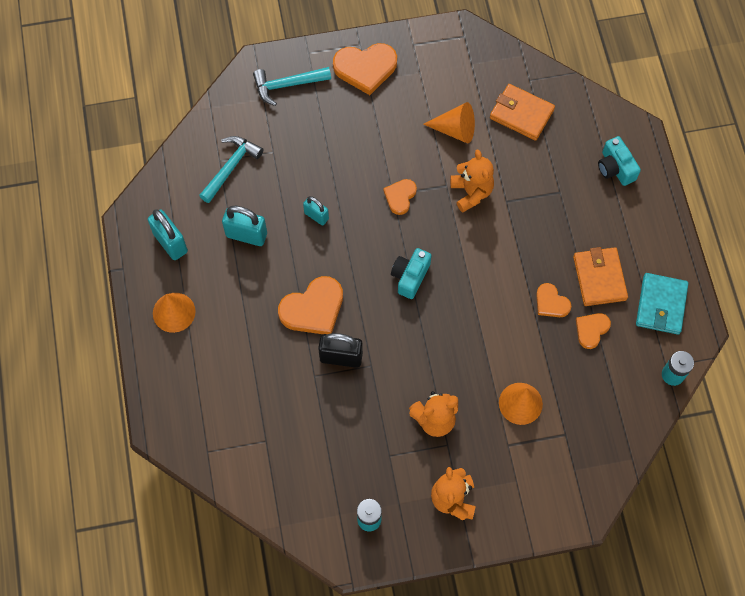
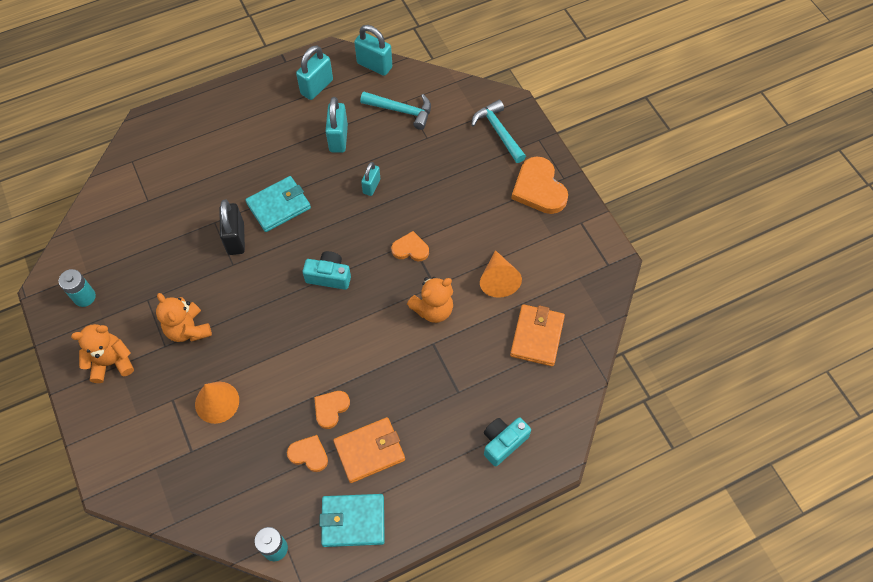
camera: 75 degrees right, 5 degrees down
orange cone [153,293,196,333] -> none
orange heart [278,276,343,334] -> turquoise wallet [245,176,311,232]
none -> turquoise padlock [354,25,392,76]

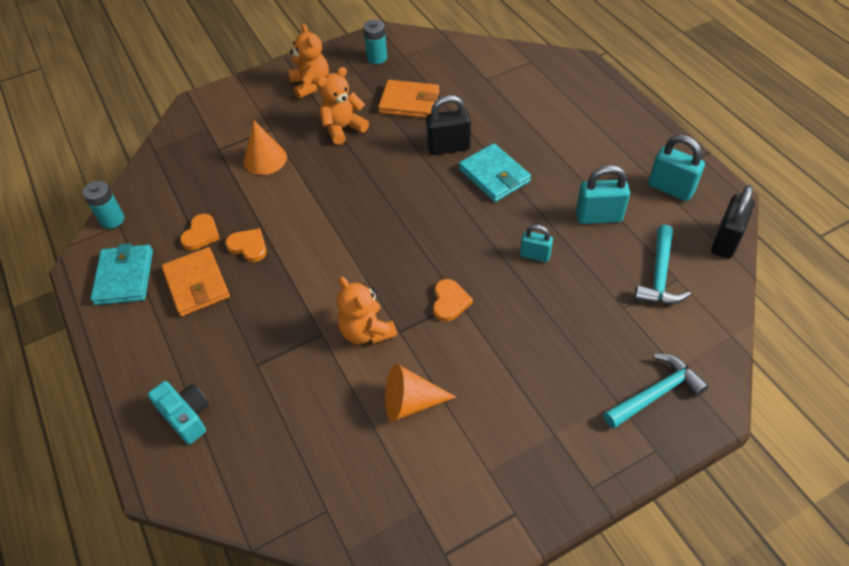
camera: 90 degrees right, 10 degrees down
turquoise camera [303,251,351,290] -> none
turquoise padlock [354,25,392,76] -> black padlock [711,185,754,259]
orange wallet [510,304,565,366] -> orange wallet moved to [378,80,439,118]
orange heart [511,157,568,214] -> none

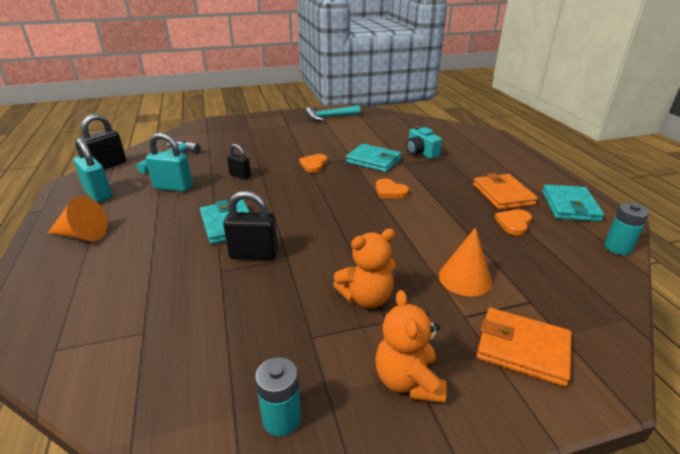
camera: 170 degrees left, 20 degrees down
turquoise camera [148,381,209,444] -> turquoise camera moved to [406,126,442,159]
orange heart [225,228,267,262] -> orange heart moved to [376,178,409,198]
orange teddy bear [337,277,397,344] -> turquoise wallet [346,144,402,172]
orange wallet [378,80,439,118] -> orange wallet moved to [477,308,571,387]
orange cone [385,364,456,422] -> orange cone moved to [48,196,107,241]
turquoise padlock [520,224,553,262] -> black padlock [227,144,251,180]
turquoise hammer [604,354,709,429] -> turquoise hammer moved to [306,105,361,121]

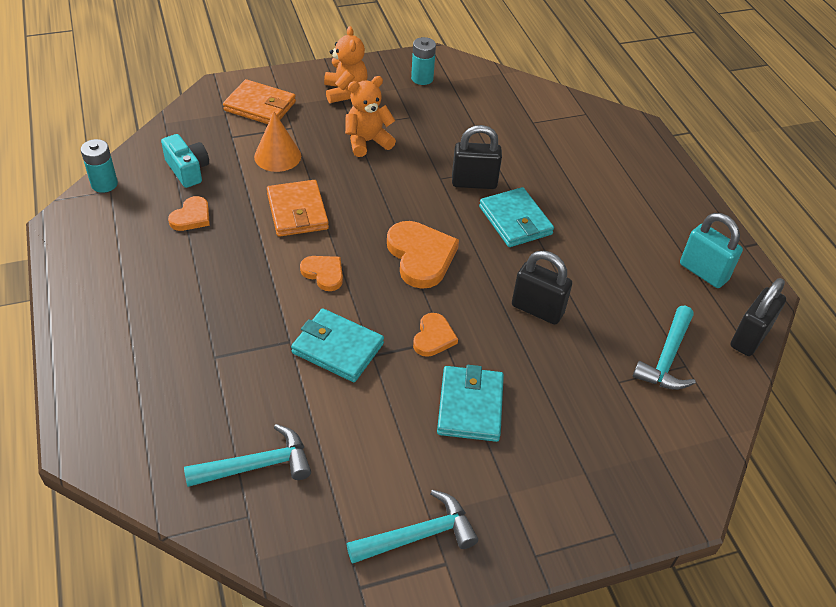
camera: 175 degrees right, 15 degrees up
orange cone [48,196,107,241] -> none
turquoise padlock [146,132,193,192] -> none
black padlock [227,144,251,180] -> black padlock [512,251,572,325], size x1.61
turquoise camera [406,126,442,159] -> turquoise camera moved to [161,134,209,188]
orange wallet [473,173,538,210] -> orange wallet moved to [267,180,329,237]
turquoise wallet [542,184,604,222] -> turquoise wallet moved to [437,365,504,442]
none -> turquoise hammer [184,424,311,487]
none -> orange heart [387,221,459,289]

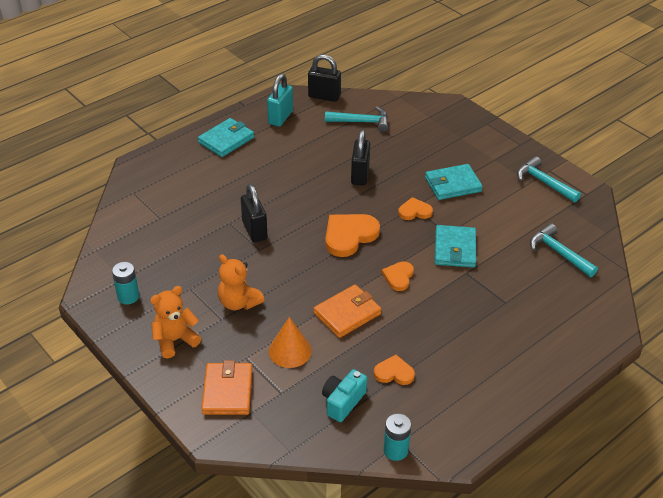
camera: 110 degrees left, 5 degrees down
turquoise wallet [479,187,554,247] -> turquoise wallet moved to [198,118,254,157]

